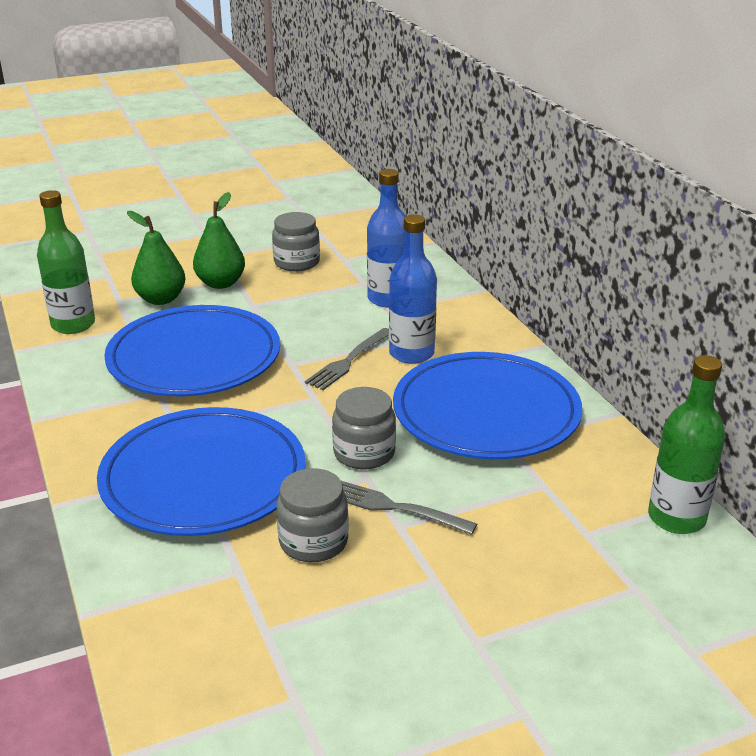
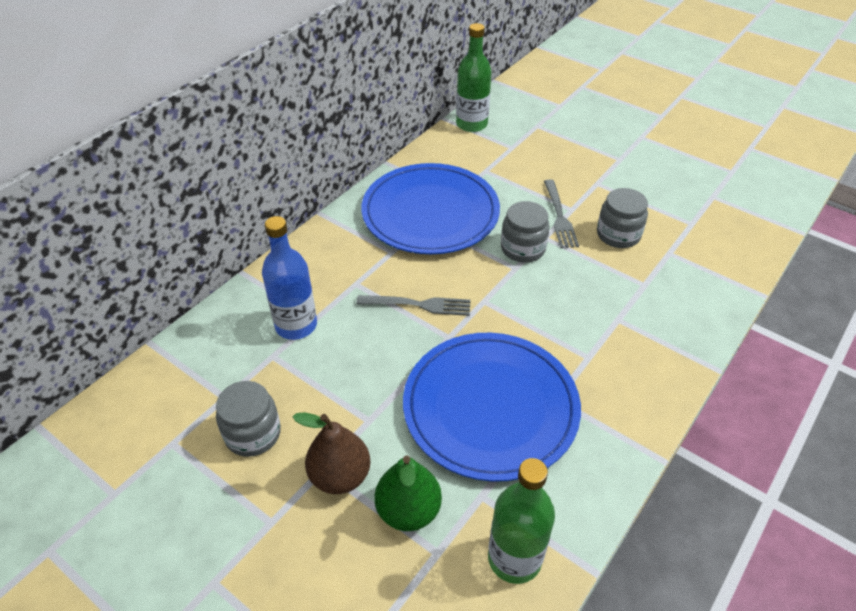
camera: 120 degrees left, 15 degrees up
blue plate [97,407,306,536] -> none
green pear [193,192,245,289] -> brown pear [293,413,371,494]
blue bottle [389,215,437,364] -> none

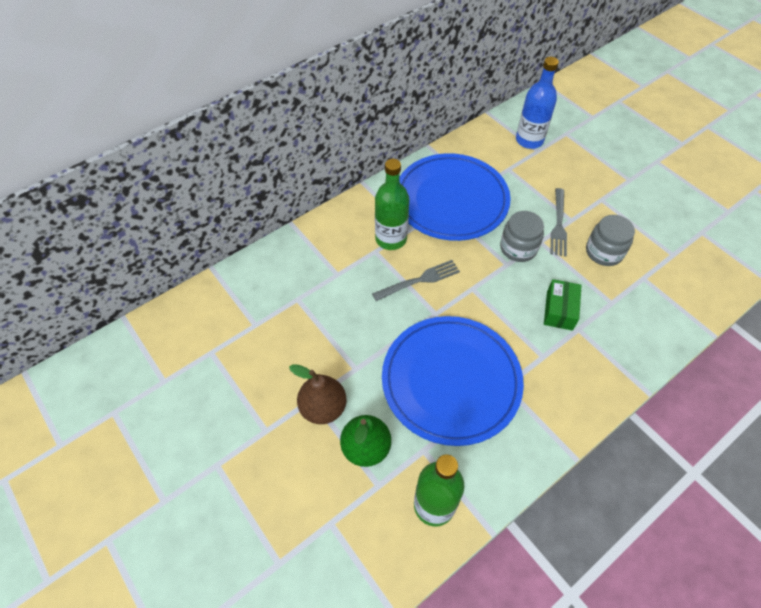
camera: 15 degrees right, 10 degrees up
grey jar [216,381,281,457] -> none
blue bottle [262,216,317,340] -> blue bottle moved to [516,57,559,149]
grey fork [356,295,471,316] -> grey fork turned 45 degrees counterclockwise [372,260,460,301]
green bottle [456,23,492,132] -> green bottle moved to [375,159,409,250]
none -> green box [544,279,582,331]

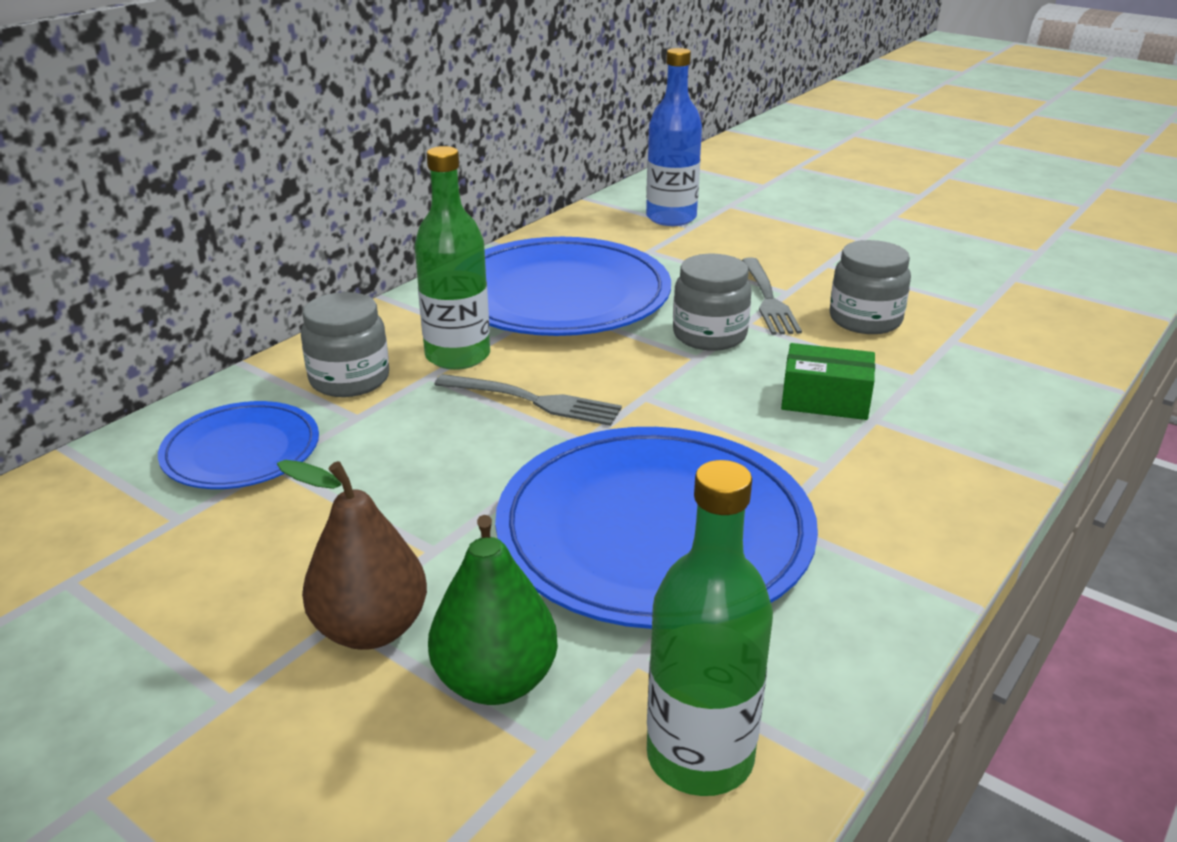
camera: 15 degrees left, 25 degrees down
grey fork [372,260,460,301] -> grey fork turned 60 degrees clockwise [434,374,622,426]
green box [544,279,582,331] -> green box turned 75 degrees counterclockwise [781,343,875,420]
none -> blue plate [158,401,319,489]
none -> grey jar [301,292,389,397]

